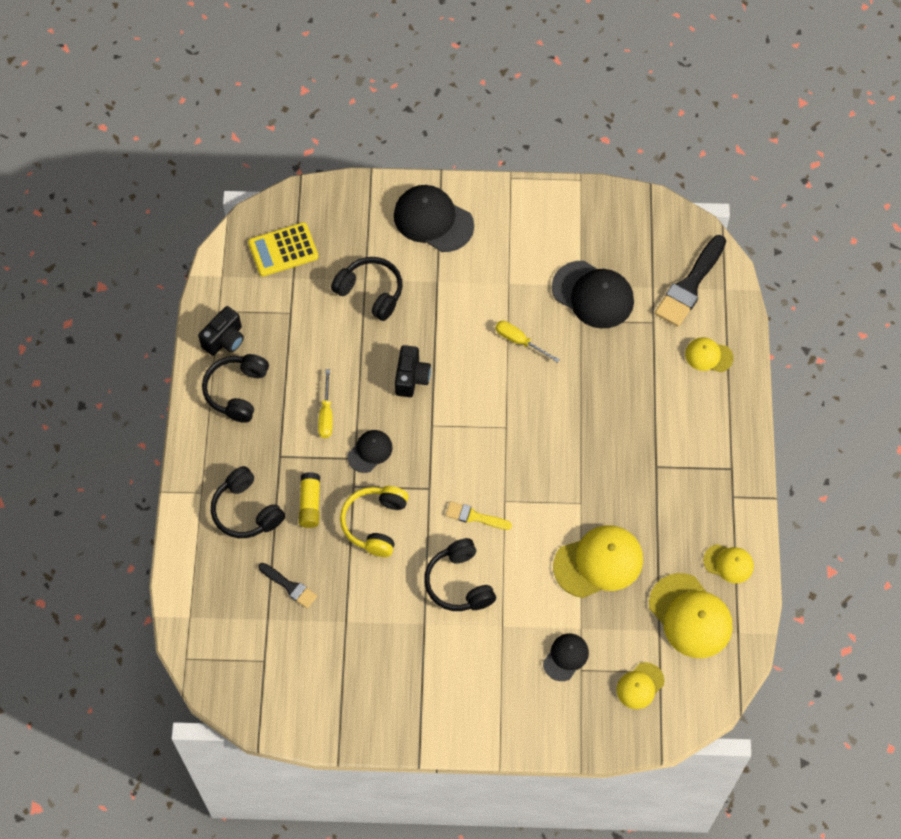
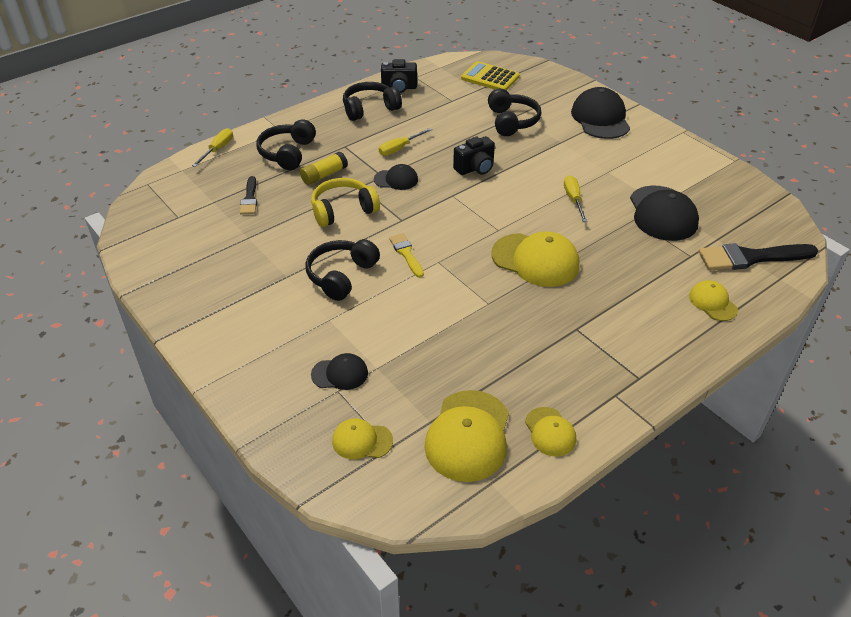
camera: 50 degrees right, 20 degrees down
yellow cap [553,525,643,598] -> yellow cap moved to [491,231,580,287]
none -> yellow screwdriver [192,128,233,167]

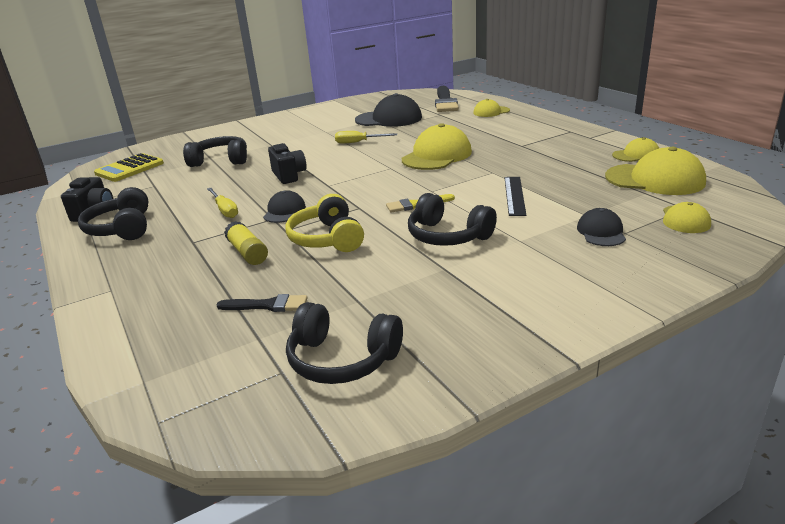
camera: 80 degrees left, 15 degrees down
yellow screwdriver [192,128,233,167] -> none
black headphones [256,119,316,170] -> black headphones moved to [286,302,403,384]
black cap [571,87,630,139] -> none
none -> black ruler [504,177,526,216]

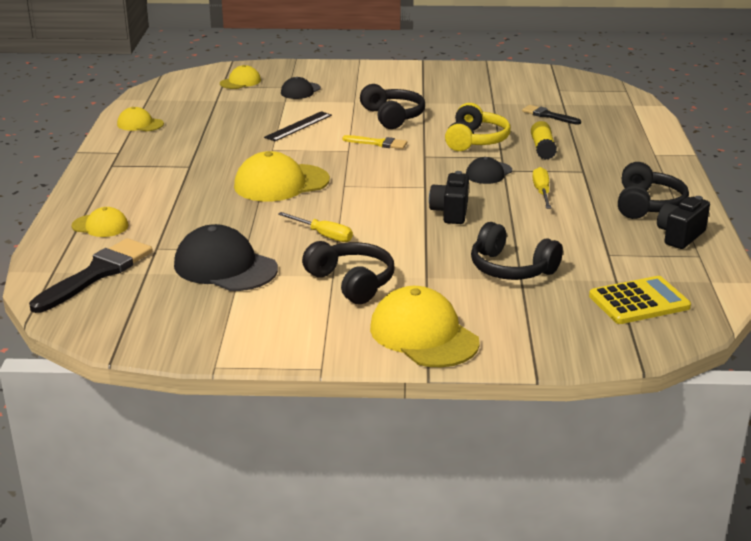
camera: 150 degrees left, 0 degrees up
black headphones [286,302,403,384] -> black headphones moved to [302,241,395,304]
yellow cap [605,147,706,195] -> yellow cap moved to [370,286,480,367]

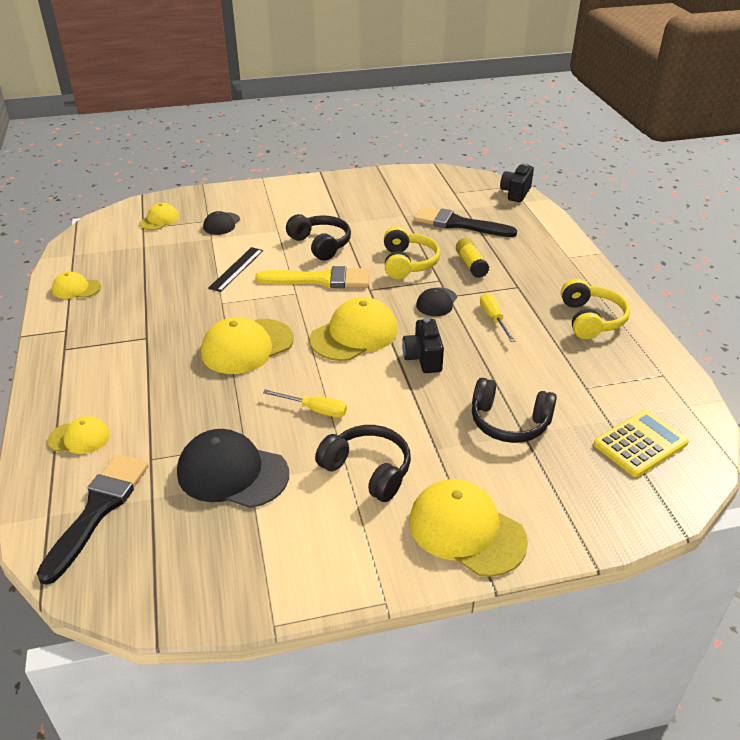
camera: 15 degrees left, 10 degrees up
yellow brush [342,135,407,149] -> yellow brush [255,266,369,288], size x1.81
black brush [522,105,581,125] -> black brush [414,207,517,237], size x1.81
black headphones [618,162,689,219] -> yellow headphones [561,278,630,339]
black camera [657,196,710,249] -> black camera moved to [500,163,534,202]
none -> yellow cap [310,297,398,361]

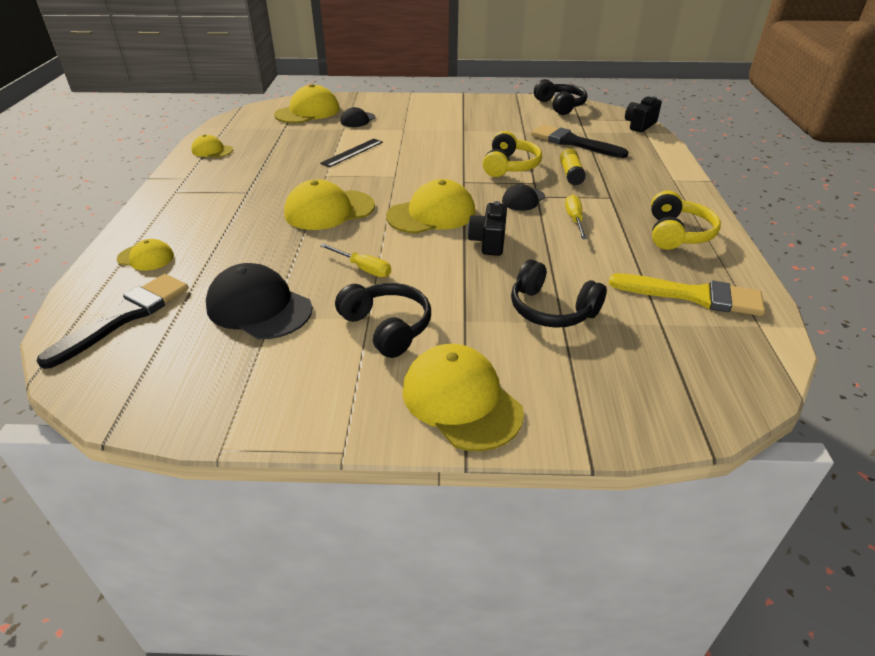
camera: 15 degrees right, 0 degrees up
yellow cap [139,203,179,230] -> yellow cap [274,84,340,123], size x1.82
yellow brush [255,266,369,288] -> yellow brush moved to [609,273,765,316]
black headphones [286,214,351,261] -> black headphones moved to [534,79,587,115]
yellow calculator [594,410,689,477] -> none

